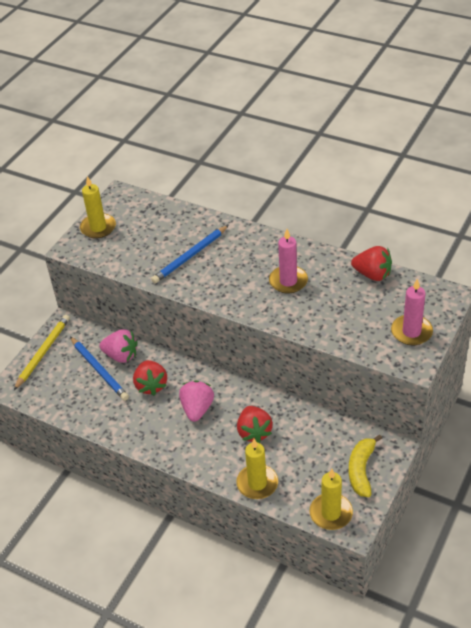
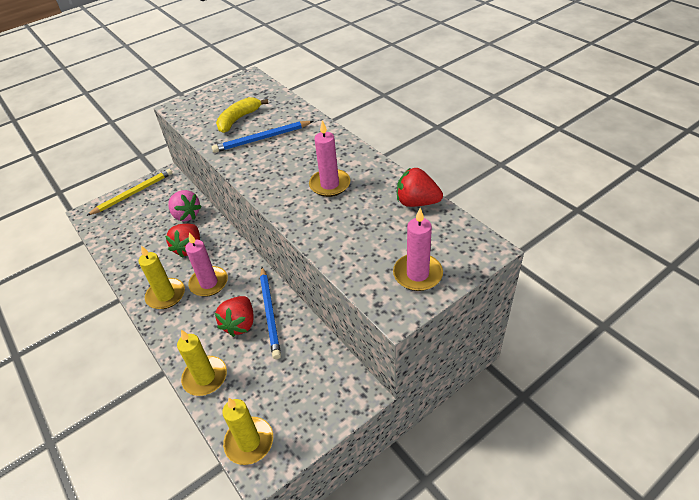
camera: 25 degrees right, 0 degrees up
blue pencil [70,337,129,401] -> blue pencil moved to [260,267,281,359]
yellow candle [80,176,116,239] -> yellow candle moved to [139,245,185,309]
pink strawberry [179,380,214,422] -> pink candle [185,233,228,297]
yellow banana [349,434,382,497] -> yellow banana moved to [216,97,269,133]
red strawberry [351,246,392,281] -> red strawberry turned 150 degrees clockwise [397,167,443,207]

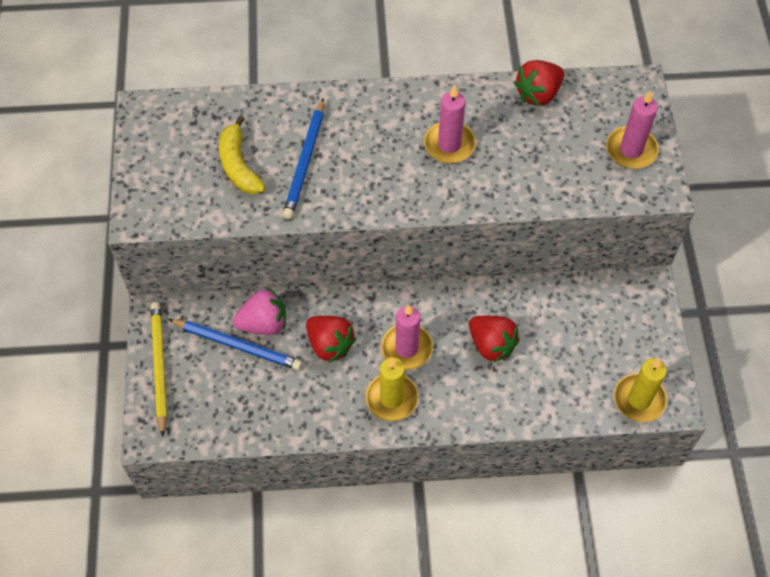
camera: 60 degrees left, 15 degrees up
yellow candle [177,330,227,396] -> none
blue pencil [260,267,281,359] -> blue pencil moved to [168,319,302,370]

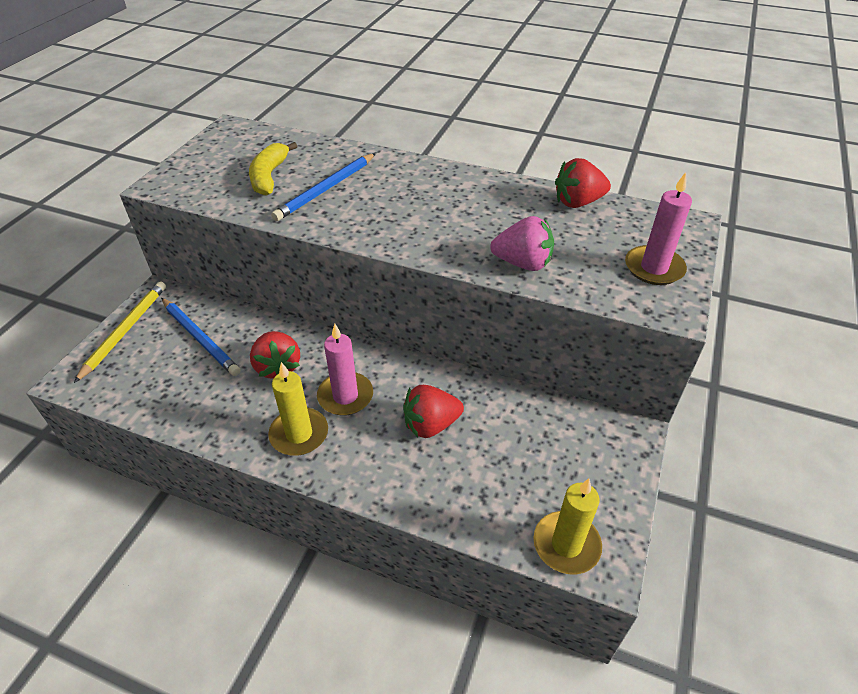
camera: 25 degrees right, 15 degrees down
pink strawberry [233,289,286,335] -> pink strawberry moved to [490,216,554,271]
pink candle [424,85,476,163] -> none
red strawberry [469,316,520,363] -> red strawberry turned 90 degrees clockwise [403,385,464,438]

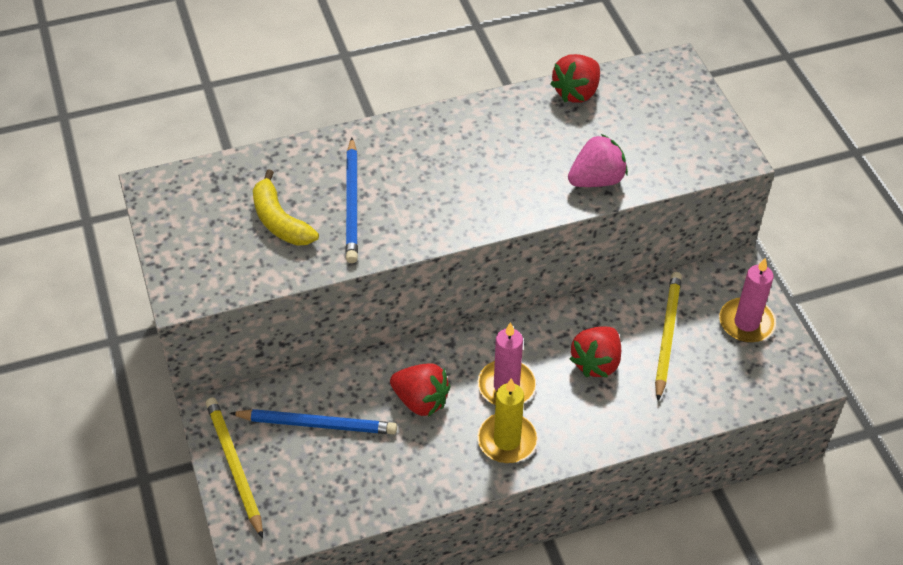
camera: 40 degrees left, 5 degrees up
yellow candle [533,479,602,574] -> none
pink candle [625,172,692,285] -> pink candle moved to [719,257,776,343]
none -> yellow pencil [655,272,682,401]

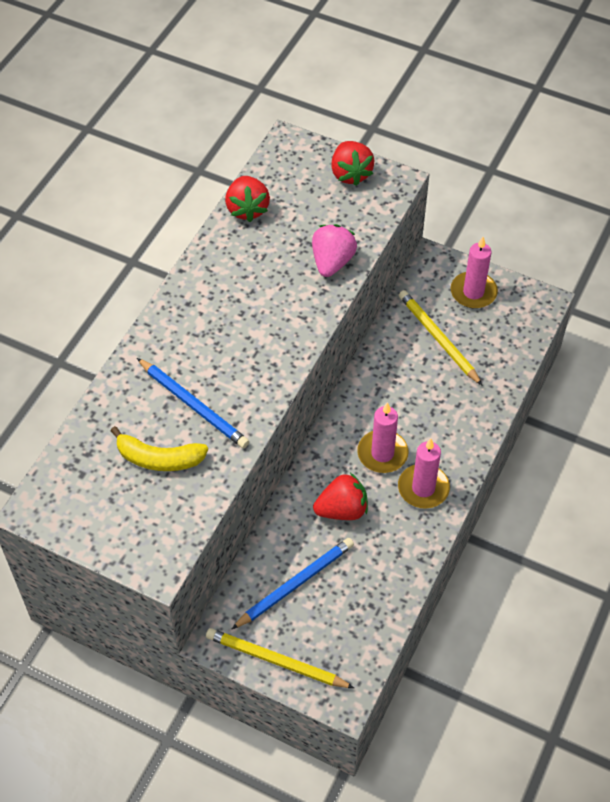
camera: 45 degrees left, 5 degrees up
yellow candle [477,378,538,463] -> pink candle [398,439,450,509]
red strawberry [570,327,621,377] -> red strawberry moved to [331,141,375,186]

